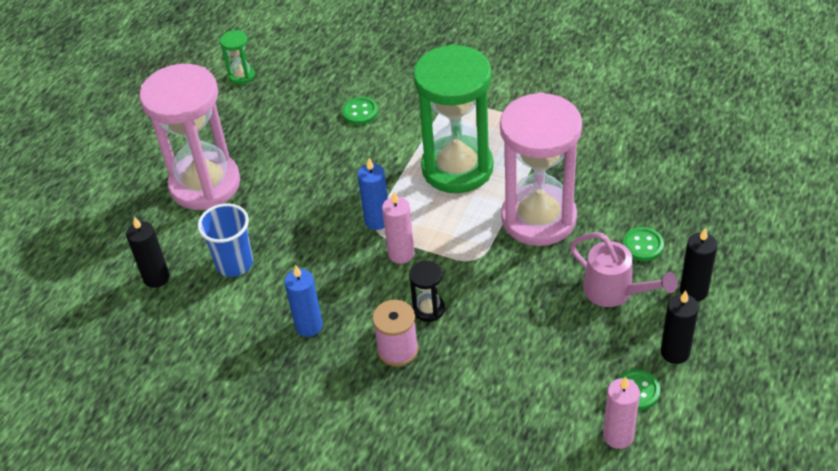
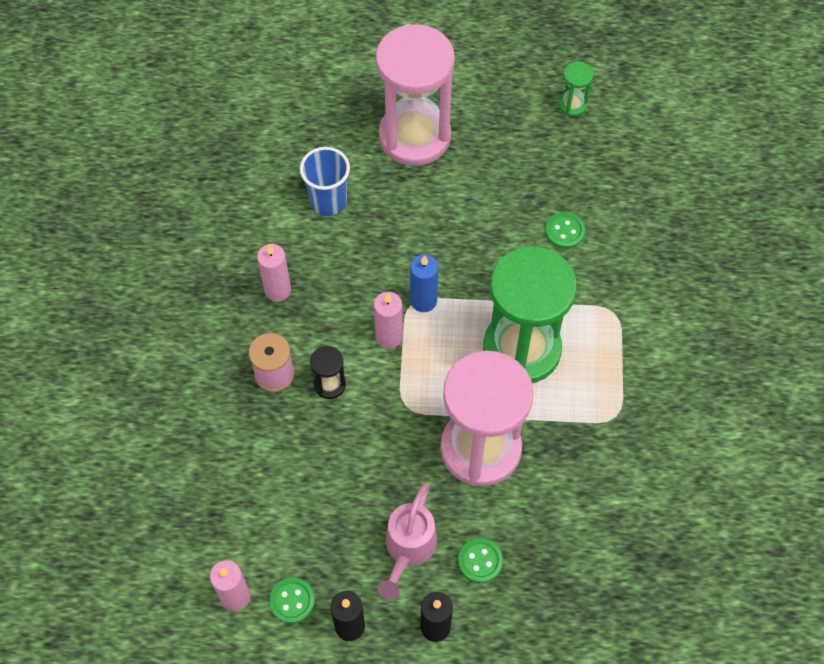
camera: 65 degrees right, 15 degrees up
black candle [126,217,170,288] -> none
blue candle [284,265,323,337] -> pink candle [257,244,291,302]

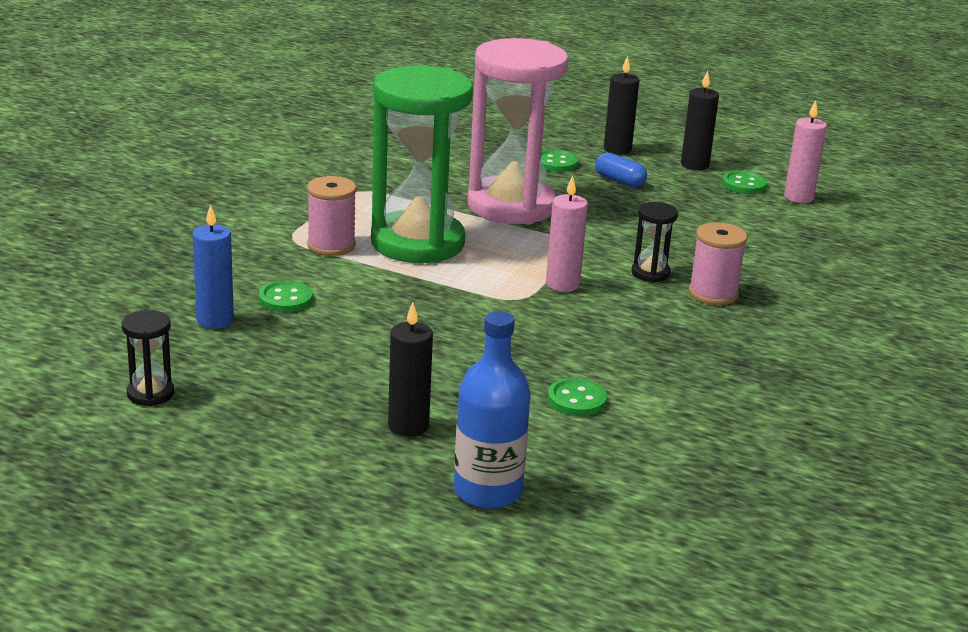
camera: 160 degrees left, 35 degrees down
pink candle [257,244,291,302] -> none
blue cup [300,147,350,216] -> green button [548,378,607,416]
pink hourglass [376,24,455,166] -> black candle [388,302,433,437]
pink watering can [377,483,437,600] -> blue capsule [595,152,647,188]
blue candle [410,255,438,312] -> blue candle moved to [192,204,234,329]
green hourglass [558,62,593,117] -> black hourglass [122,310,174,406]
none -> pink spool [307,176,357,256]
none -> blue bottle [454,311,531,509]

